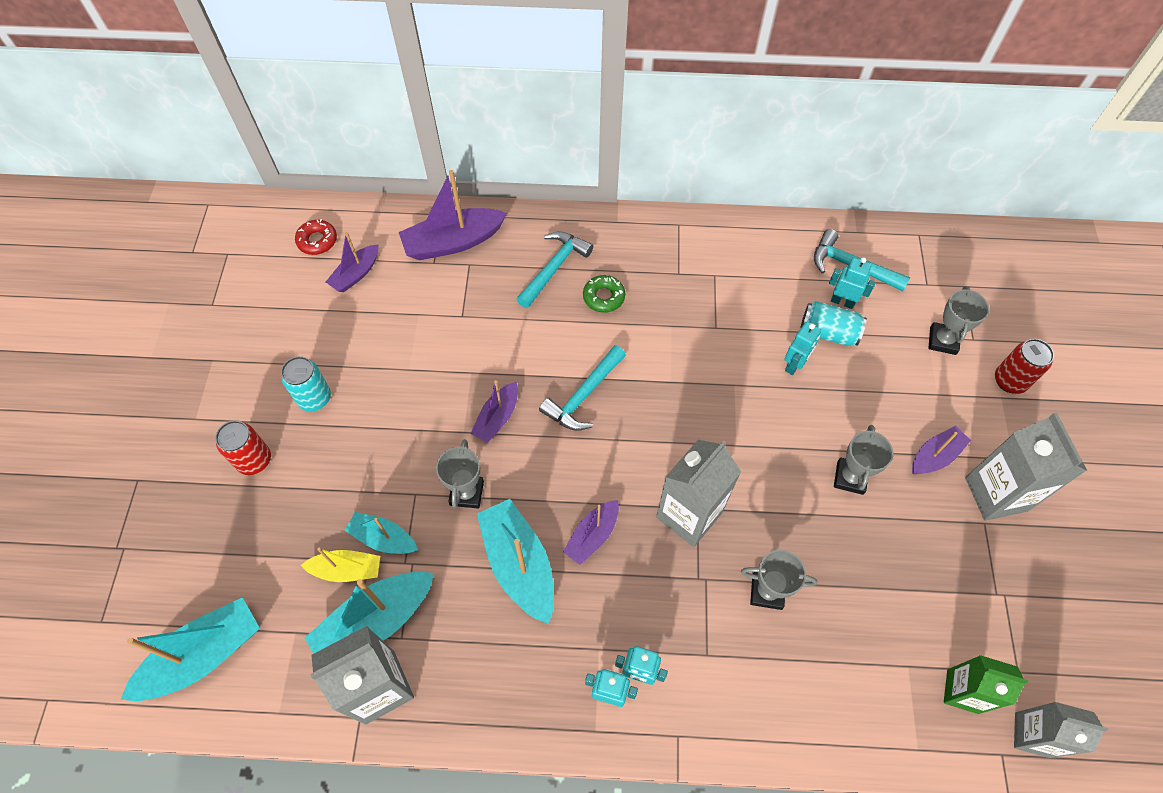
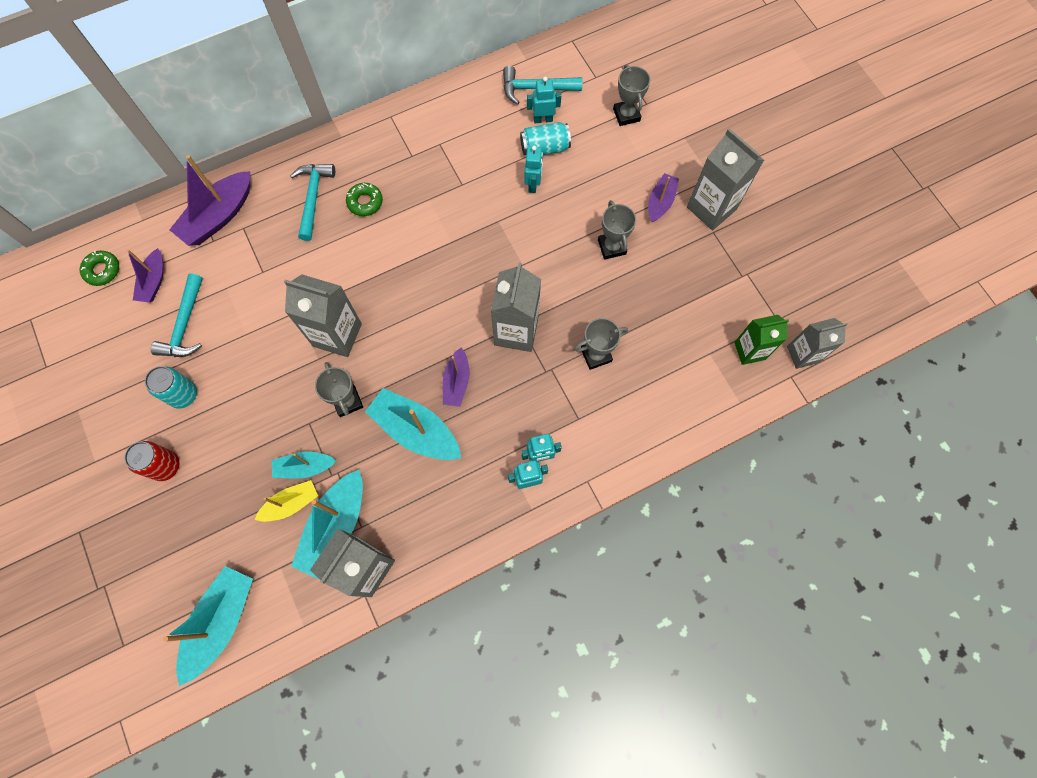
camera: 30 degrees left, 10 degrees up
red donut [295,219,337,255] -> green donut [80,251,119,286]
purple boat [471,380,518,443] -> grey carton [284,274,362,357]
turquoise hammer [539,345,626,431] -> turquoise hammer moved to [151,273,203,357]
red can [995,339,1054,394] -> none

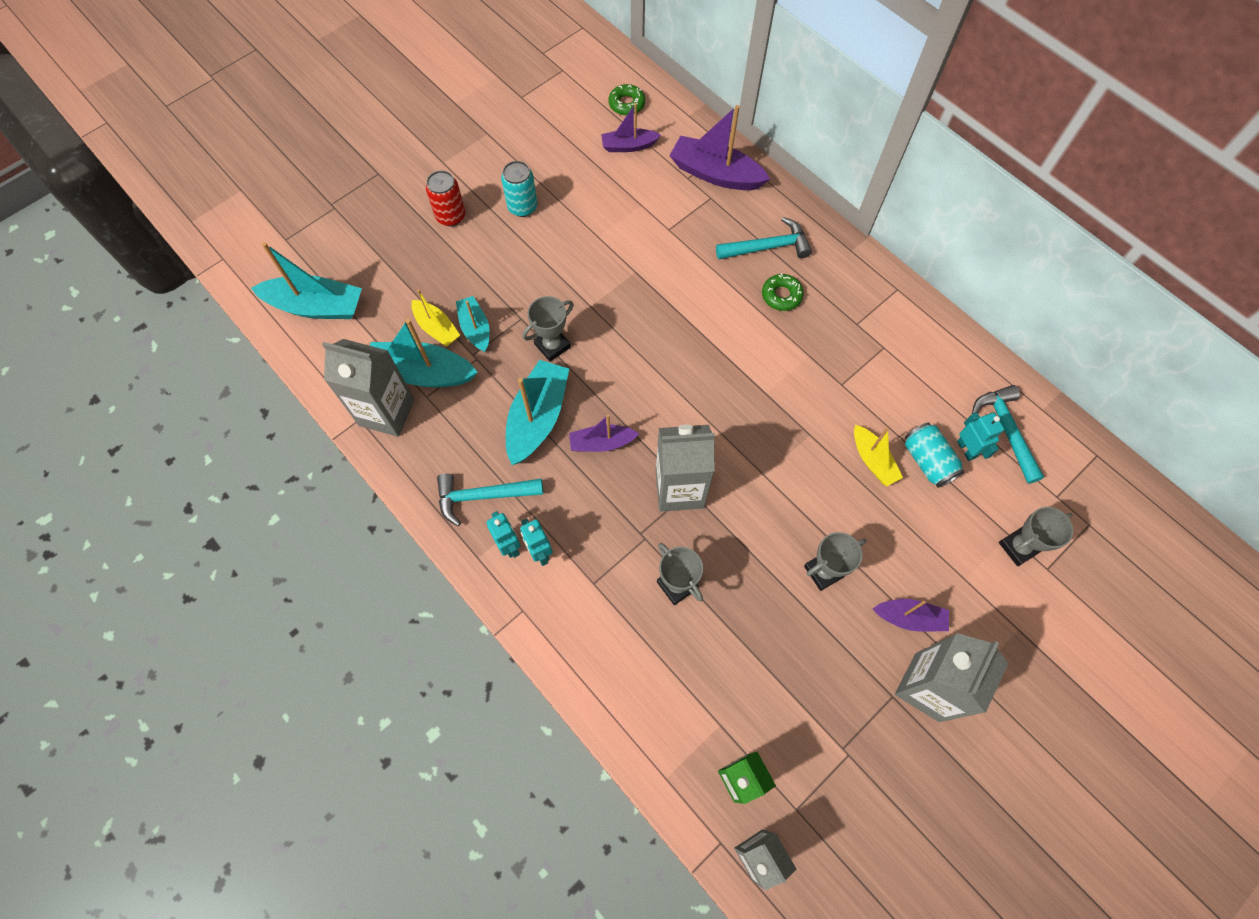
camera: 75 degrees right, 5 degrees down
turquoise hammer [151,273,203,357] -> turquoise hammer moved to [437,473,543,526]
grey carton [284,274,362,357] -> none
turquoise robot [524,146,543,193] -> yellow boat [854,425,903,486]

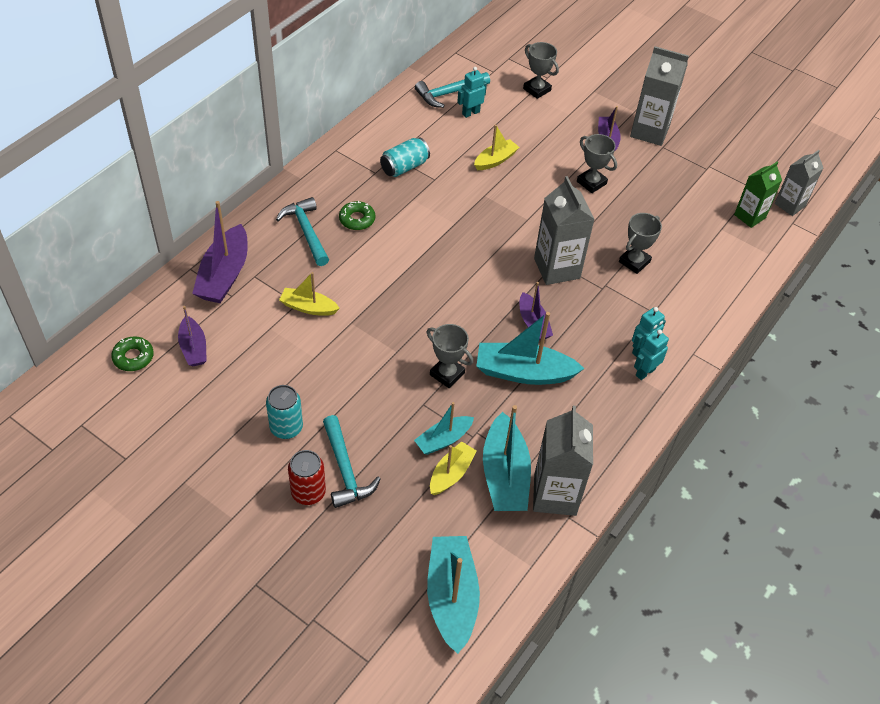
camera: 105 degrees left, 15 degrees down
turquoise hammer [437,473,543,526] -> turquoise hammer moved to [323,415,381,508]
turquoise can [905,422,965,488] -> turquoise can moved to [380,137,430,177]
none -> yellow boat [279,272,340,316]

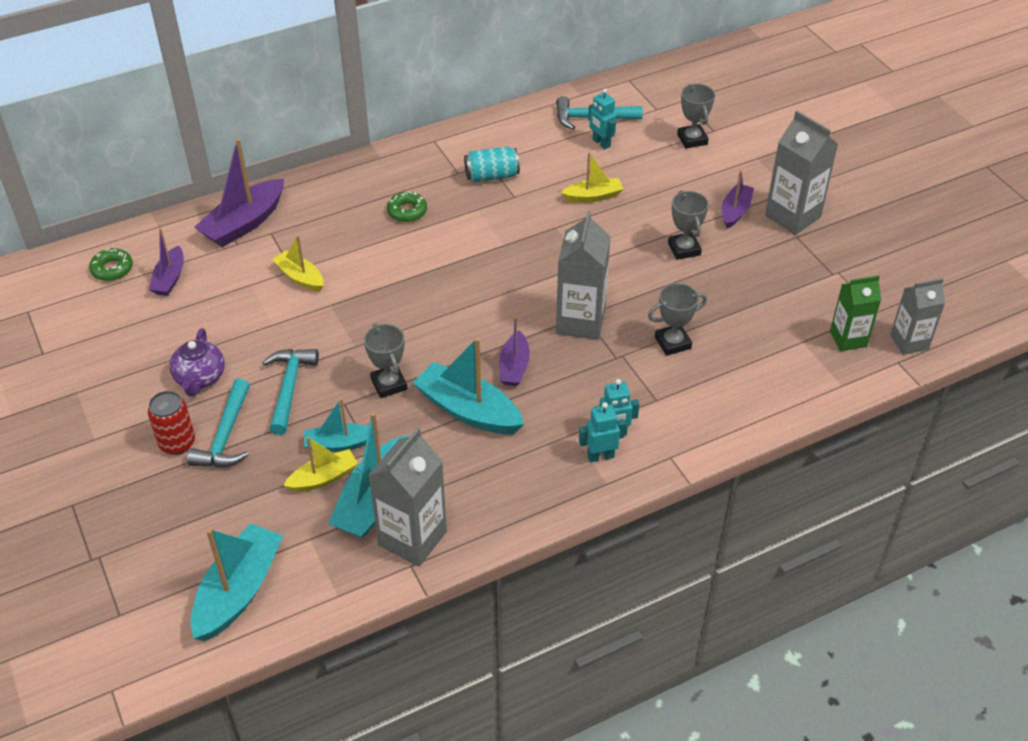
camera: 30 degrees right, 5 degrees down
turquoise can [266,385,303,439] -> purple teapot [169,328,225,396]
turquoise hammer [276,197,329,266] -> turquoise hammer moved to [262,349,319,435]
turquoise robot [457,67,487,118] -> turquoise robot turned 120 degrees counterclockwise [588,89,617,149]

